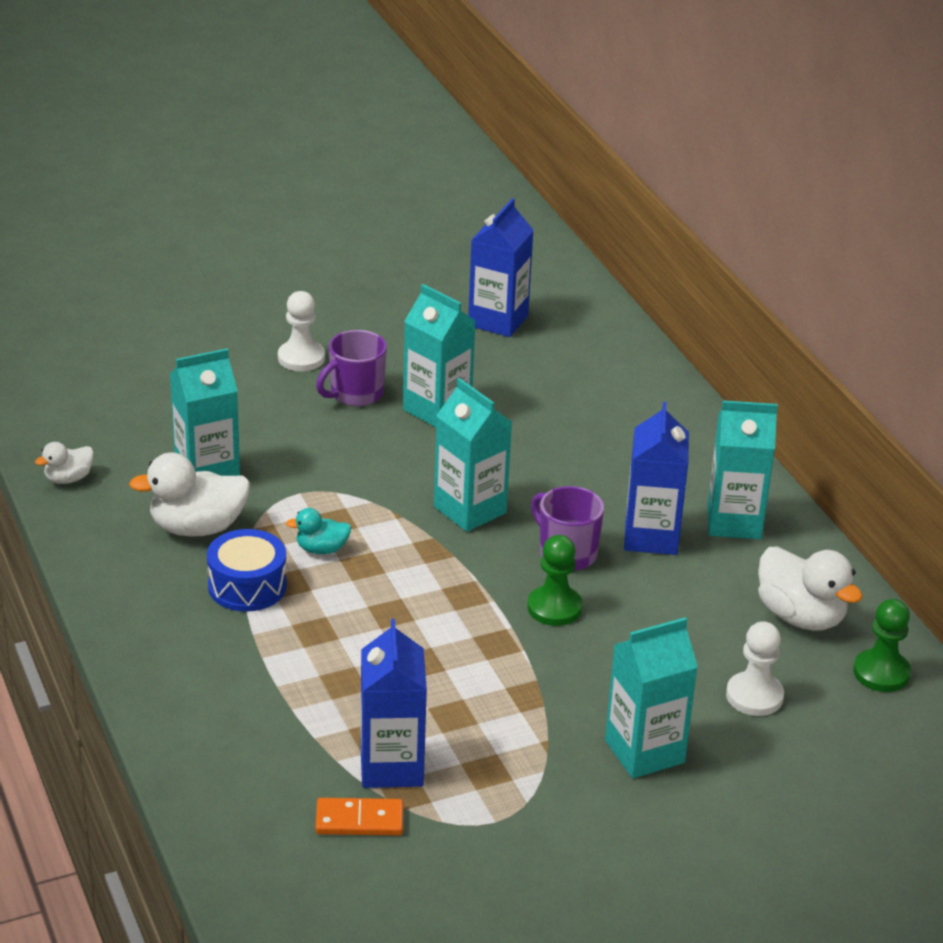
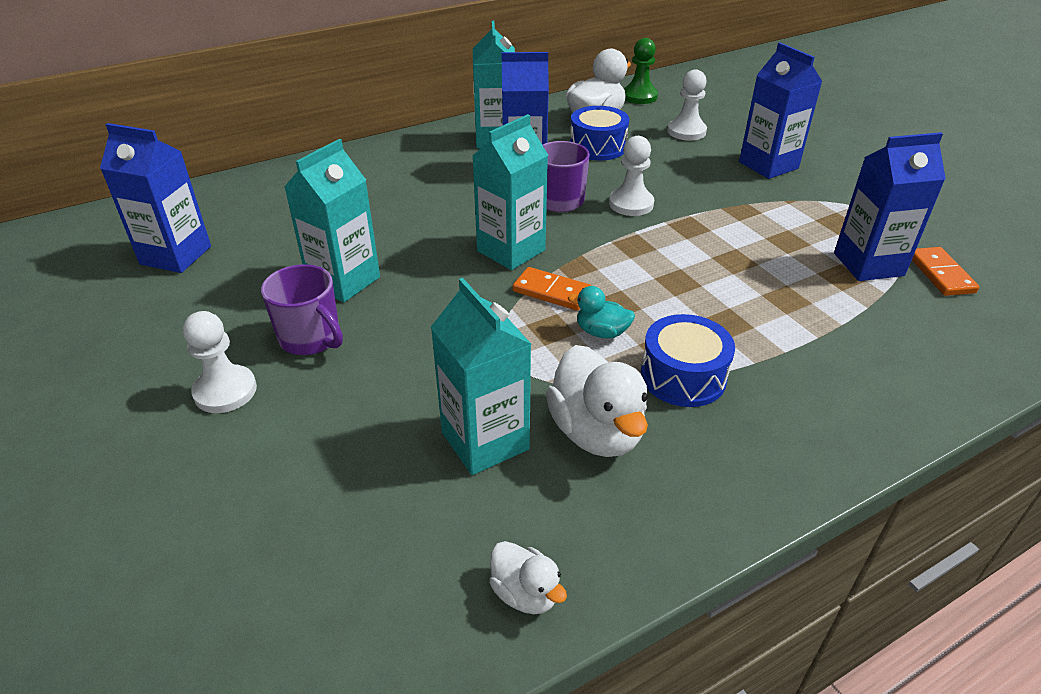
camera: 95 degrees left, 5 degrees up
turquoise duck [286,508,352,554] -> turquoise duck turned 120 degrees clockwise [568,286,635,339]
green pawn [527,535,583,626] -> white pawn [609,136,654,216]
turquoise carton [605,617,698,778] -> blue carton [739,43,823,179]
none -> orange domino [512,267,592,311]
none -> blue drum [570,106,629,160]

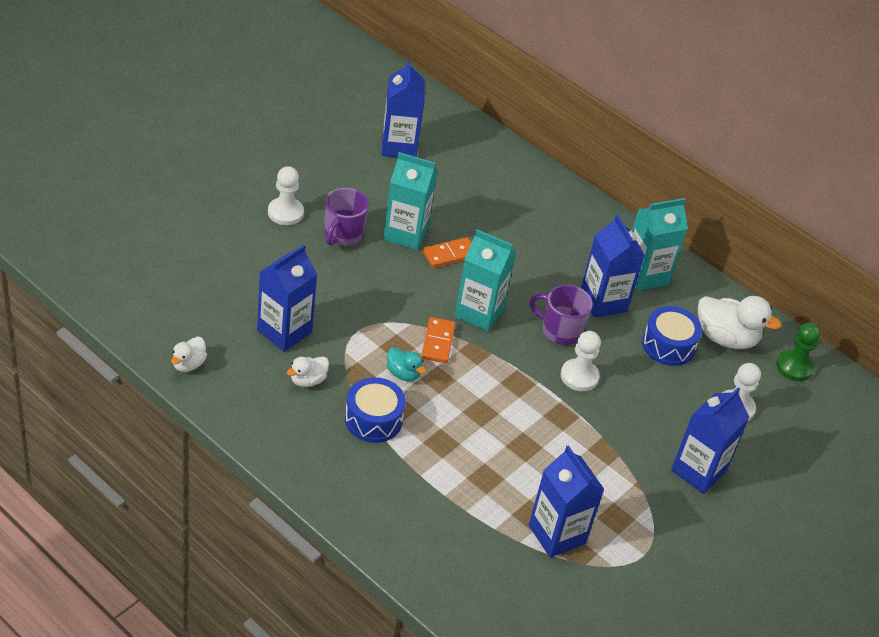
camera: 65 degrees right, 5 degrees up
turquoise carton [431,278,531,475] -> blue carton [257,245,318,352]
white duck [546,345,648,457] -> white duck [287,356,329,387], size x0.54
turquoise duck [568,286,635,339] -> turquoise duck turned 135 degrees clockwise [387,347,426,381]
orange domino [912,247,979,296] -> orange domino moved to [423,237,471,268]

